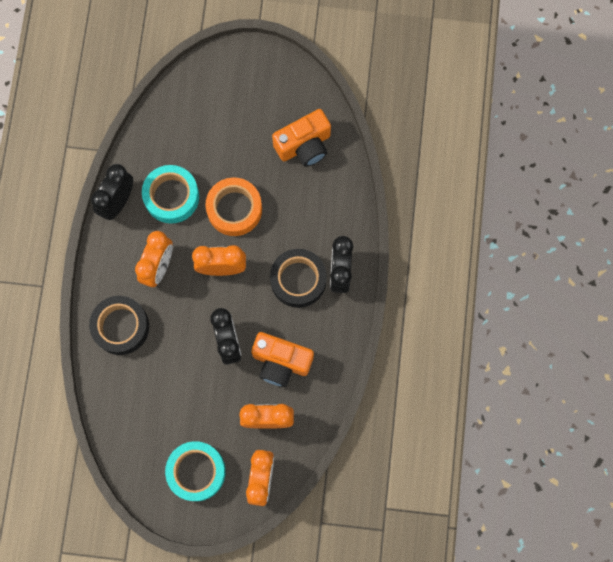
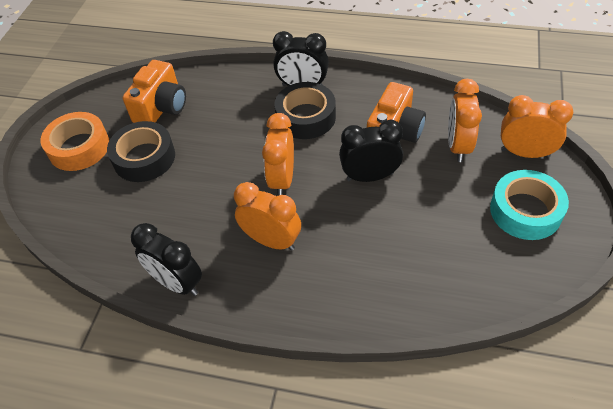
camera: 80 degrees left, 25 degrees down
black tape [89,296,149,355] -> black tape moved to [107,121,175,182]
turquoise tape [142,165,199,224] -> none
orange tape [205,178,262,236] -> orange tape moved to [41,112,109,171]
orange camera [272,109,331,167] -> orange camera turned 45 degrees clockwise [123,60,186,123]

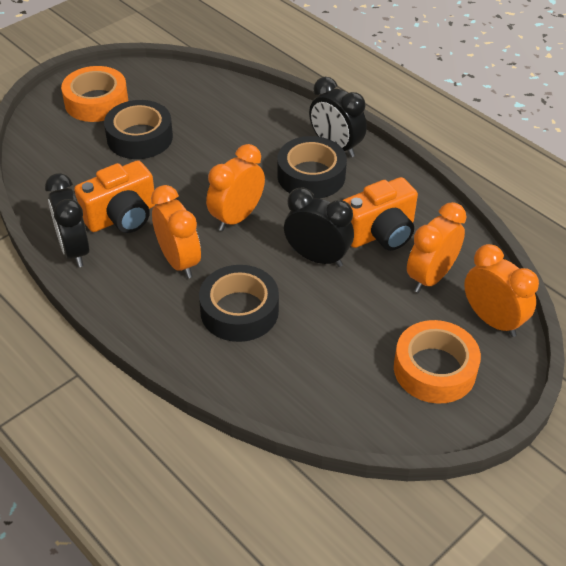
camera: 30 degrees right, 5 degrees down
orange camera [123,60,186,123] -> orange camera moved to [74,160,156,233]
turquoise tape [490,170,569,240] -> orange tape [394,320,481,404]
none -> black tape [199,265,279,342]

